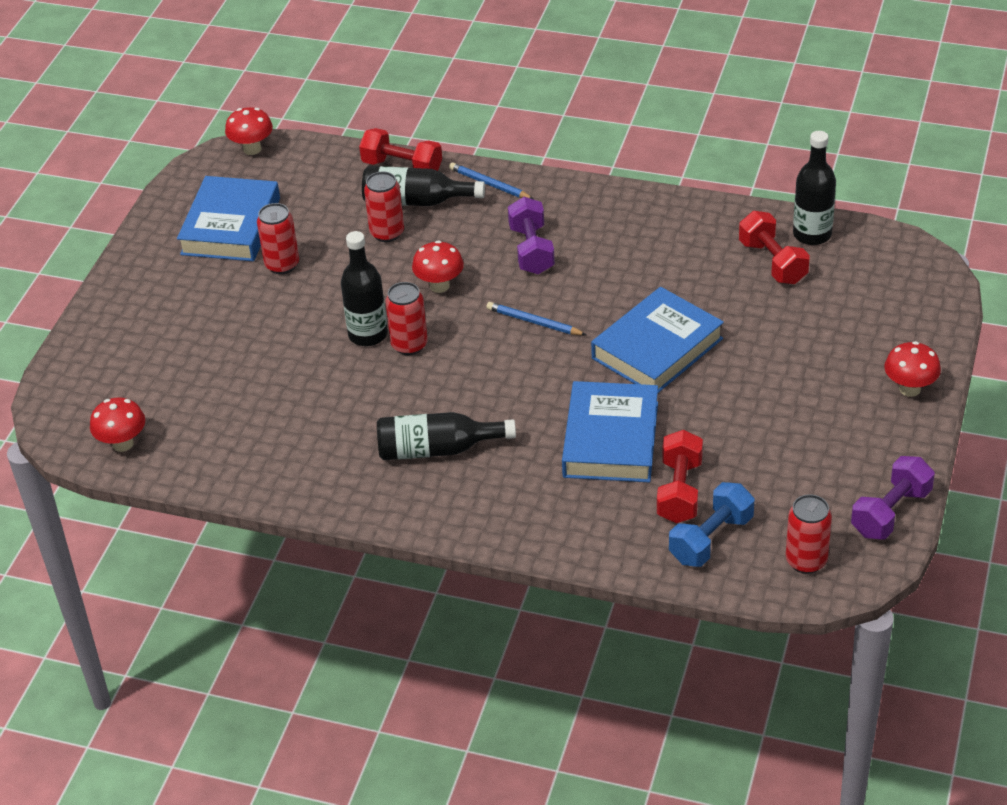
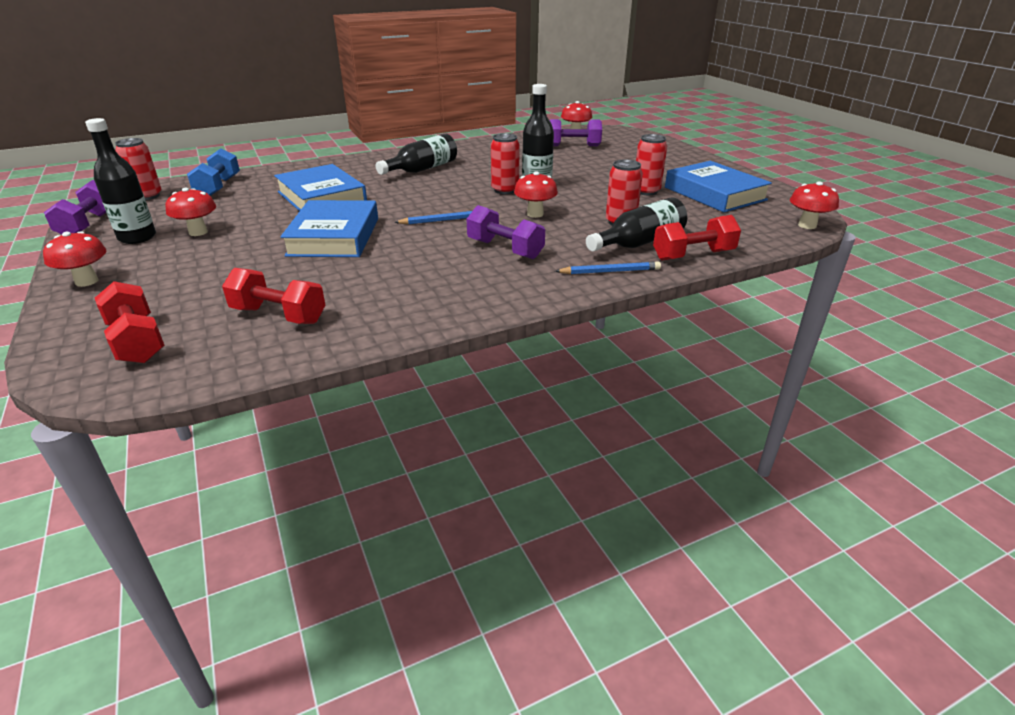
camera: 135 degrees right, 10 degrees down
red dumbbell [657,430,703,523] -> red dumbbell moved to [95,281,165,363]
black bottle [793,131,836,245] -> black bottle moved to [85,118,156,244]
none -> red mushroom [166,188,216,236]
none -> purple dumbbell [550,119,602,146]

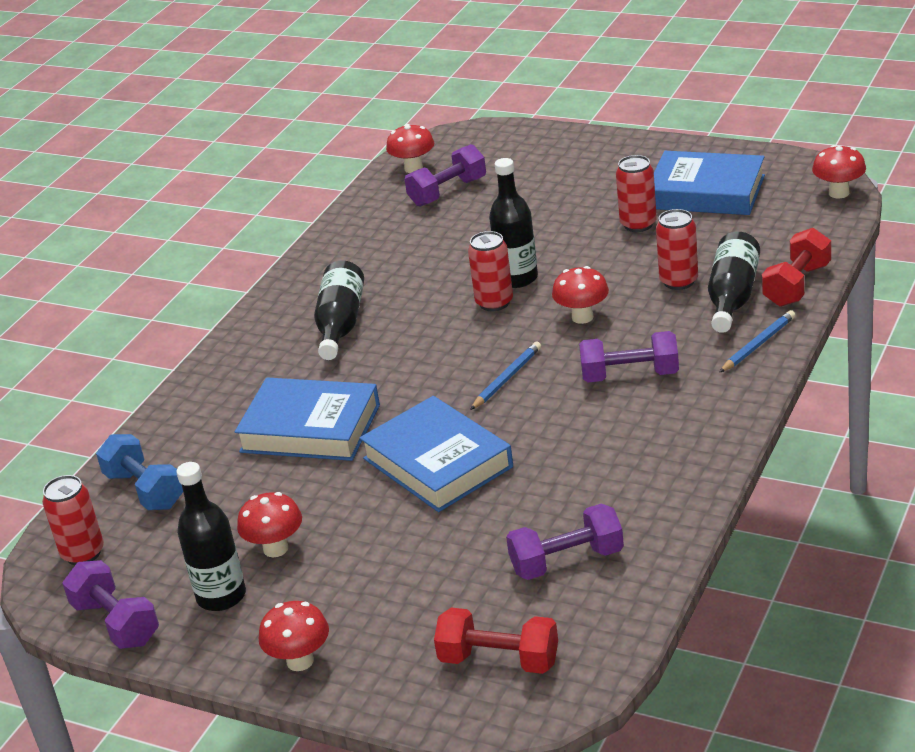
camera: 35 degrees left, 0 degrees up
red dumbbell [222,268,325,324] -> purple dumbbell [506,504,624,580]

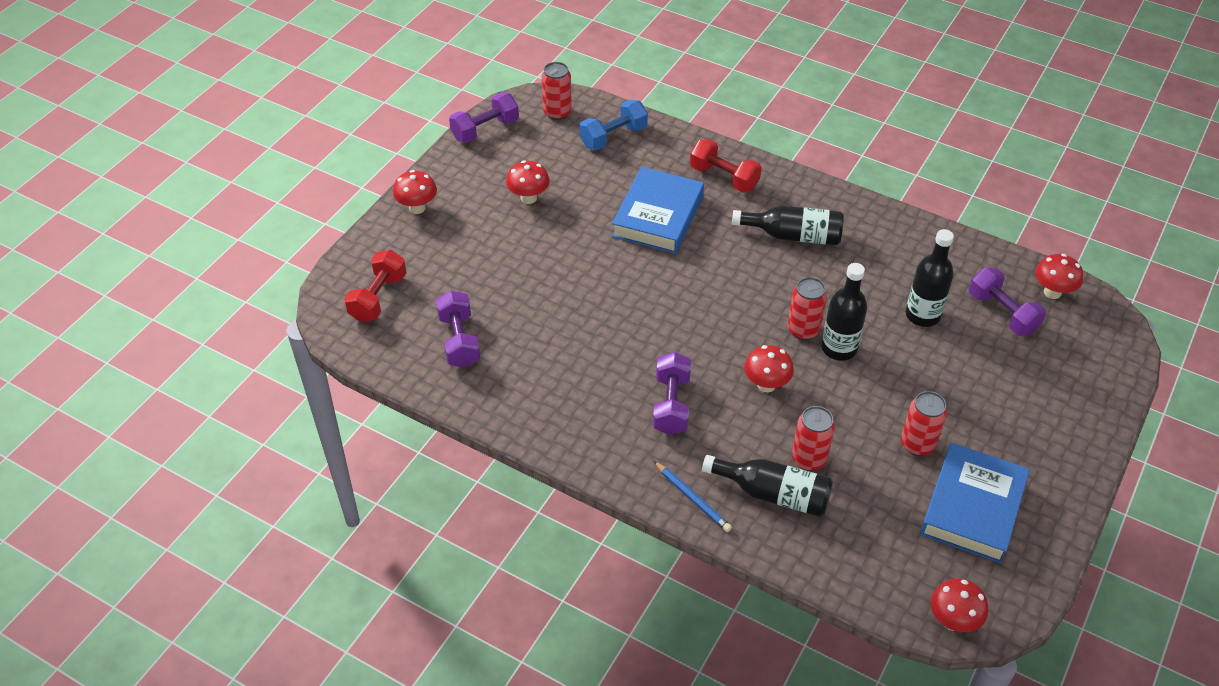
camera: 90 degrees right, 15 degrees up
black bottle [176,462,246,611] -> black bottle moved to [905,229,954,327]
blue book [359,396,513,512] -> none
blue pencil [470,342,541,410] -> none
red dumbbell [762,228,831,307] -> red dumbbell moved to [690,139,762,193]

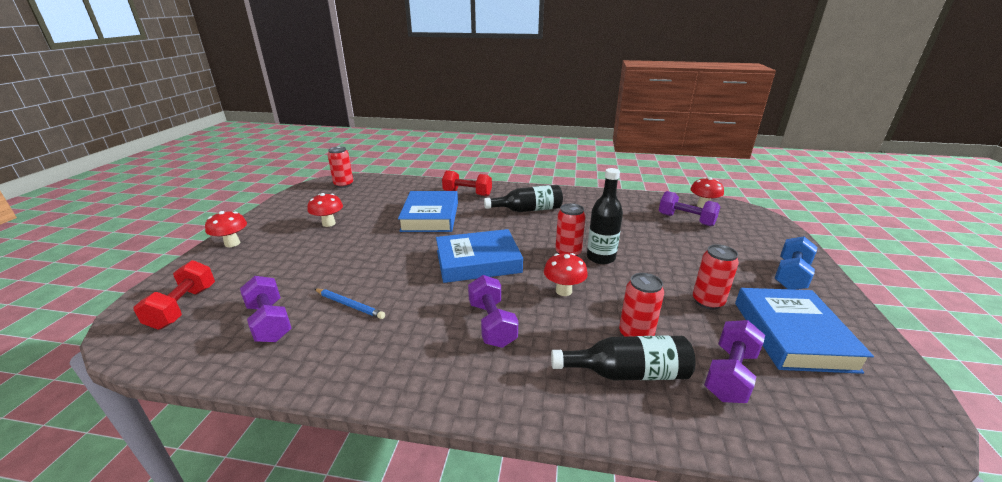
camera: 20 degrees left, 20 degrees down
purple dumbbell [449,93,519,143] -> purple dumbbell moved to [704,320,765,403]
blue dumbbell [580,100,648,150] -> blue dumbbell moved to [775,236,817,290]
blue pencil [654,461,732,532] -> blue pencil moved to [315,289,385,319]
black bottle [905,229,954,327] -> none
red mushroom [931,579,988,632] -> none
none -> blue book [436,229,523,283]

